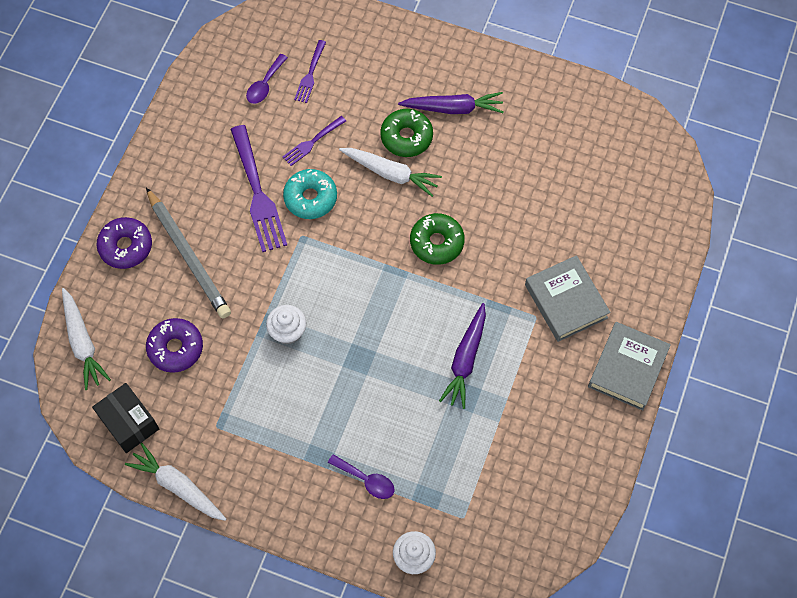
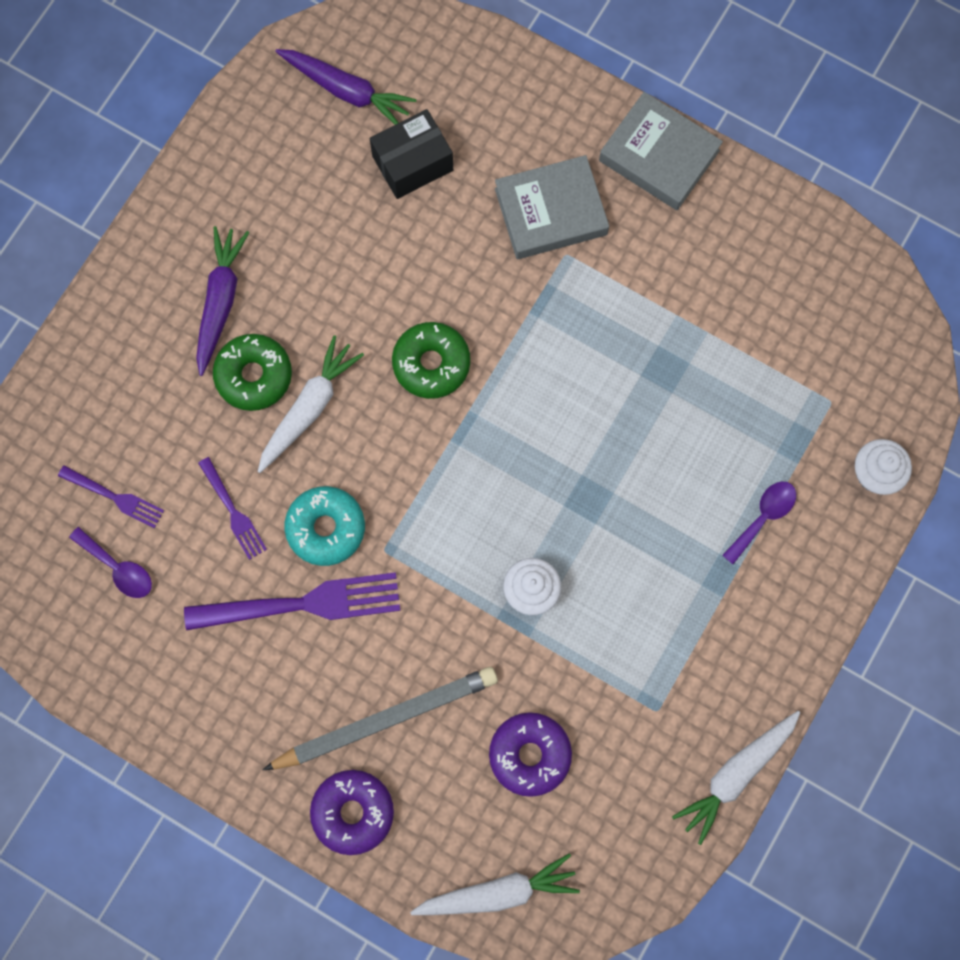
camera: 80 degrees left, 10 degrees up
black box [92,383,159,453] -> black box moved to [369,109,453,199]
purple carrot [439,303,486,409] -> purple carrot moved to [276,49,417,125]

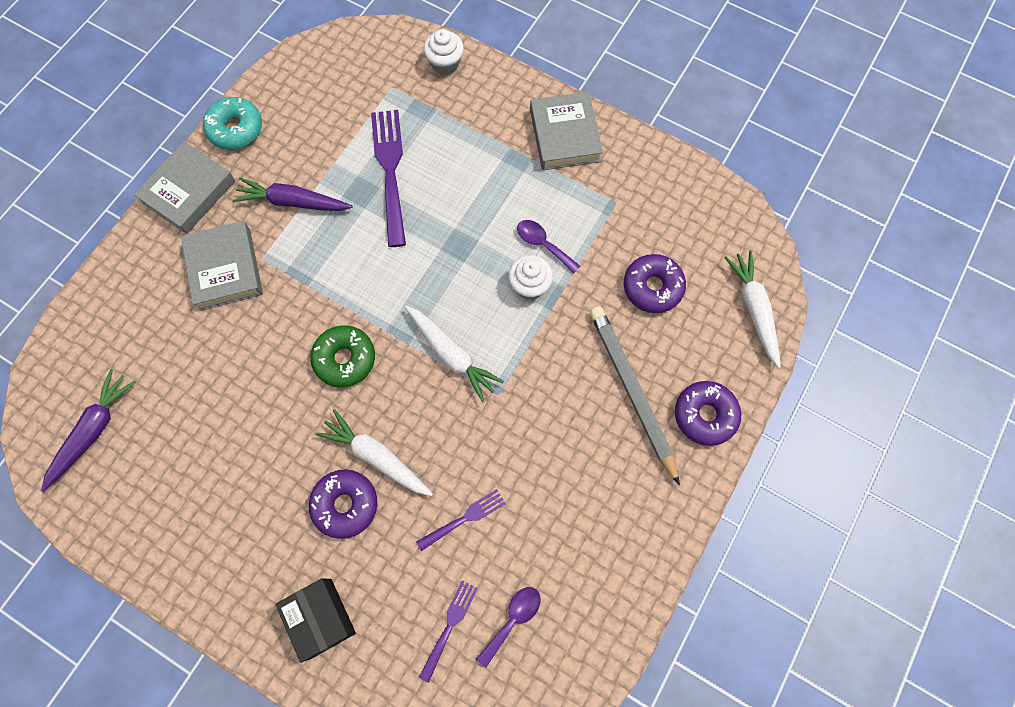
camera: 90 degrees left, 5 degrees down
purple fork [184,572,400,631] -> purple fork moved to [371,110,406,247]
purple carrot [196,226,249,376] -> purple carrot moved to [233,177,353,211]
green donut [213,334,292,411] -> purple donut [309,469,377,539]
turquoise donut [285,486,365,566] -> turquoise donut moved to [203,97,262,150]
black box [369,109,453,199] -> black box moved to [275,578,356,663]
white carrot [672,711,800,845] -> white carrot moved to [405,306,504,403]
purple spoon [722,481,796,564] -> purple spoon moved to [517,220,580,273]
none -> grey book [530,92,603,170]

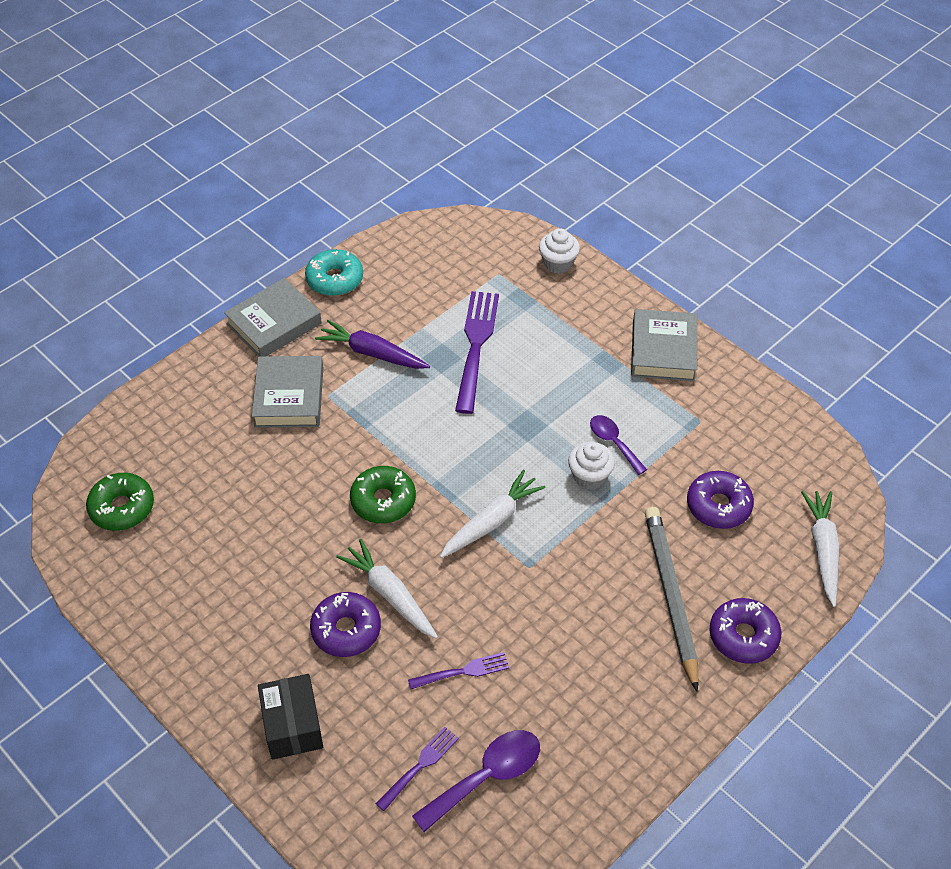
camera: 15 degrees right, 20 degrees down
purple carrot [41,369,136,492] -> green donut [86,473,154,531]
white carrot [405,306,504,403] -> white carrot turned 105 degrees counterclockwise [440,470,546,558]
purple spoon [476,587,541,668] -> purple spoon [412,730,540,832], size x1.54

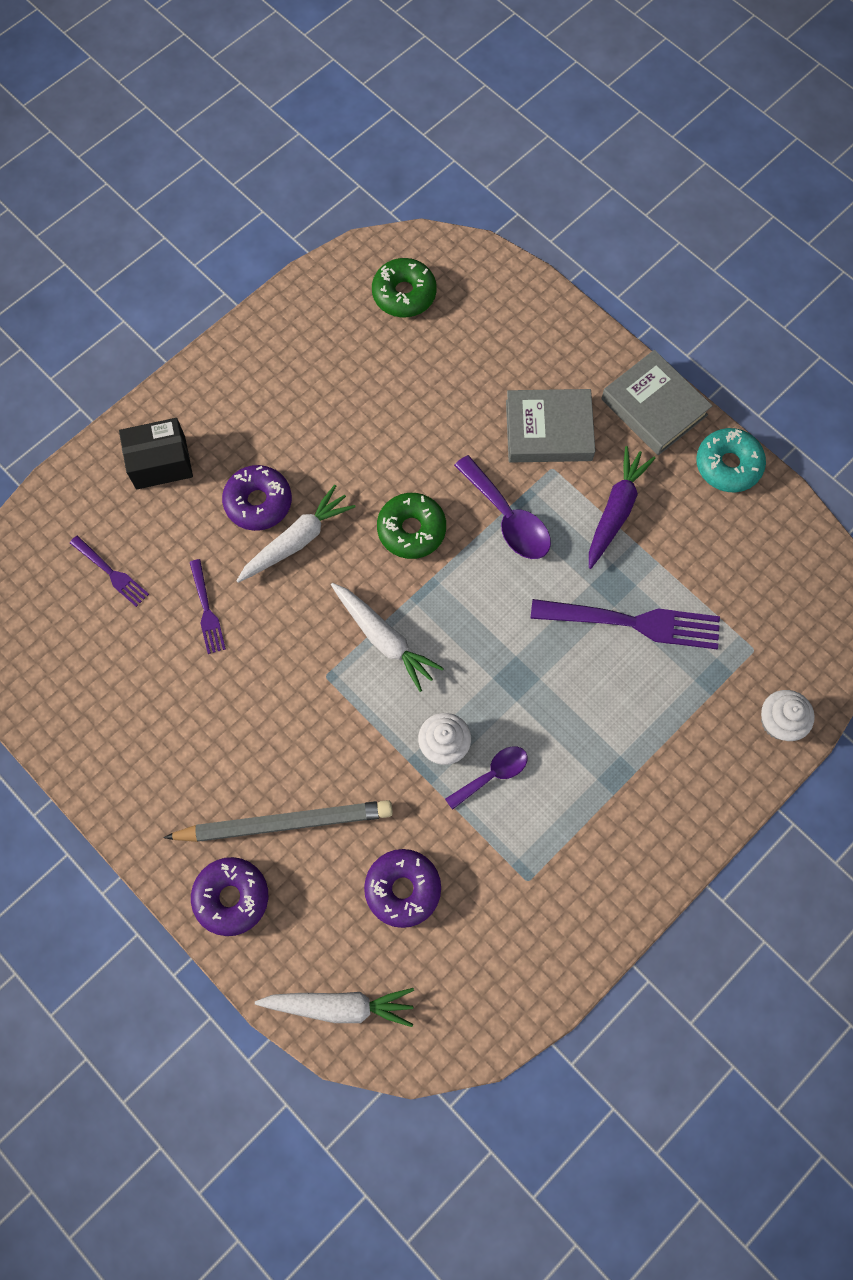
camera: 90 degrees right, 20 degrees up
purple spoon [412,730,540,832] -> purple spoon moved to [454,455,551,559]
grey book [631,309,697,381] -> none

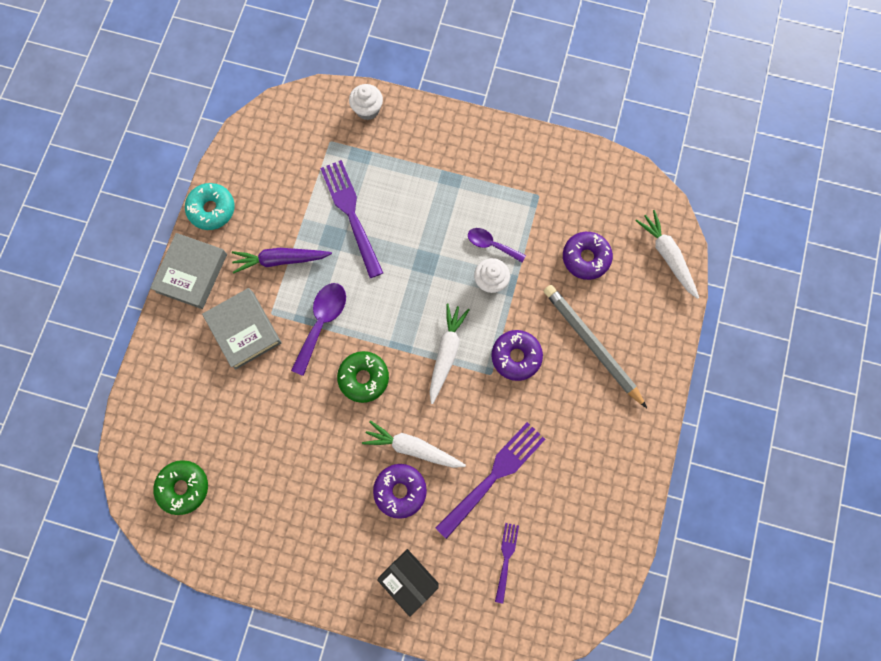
camera: 120 degrees left, 5 degrees up
purple fork [190,559,226,654] -> purple fork [435,422,546,539], size x1.88
purple donut [191,857,268,936] -> purple donut moved to [491,330,543,381]

